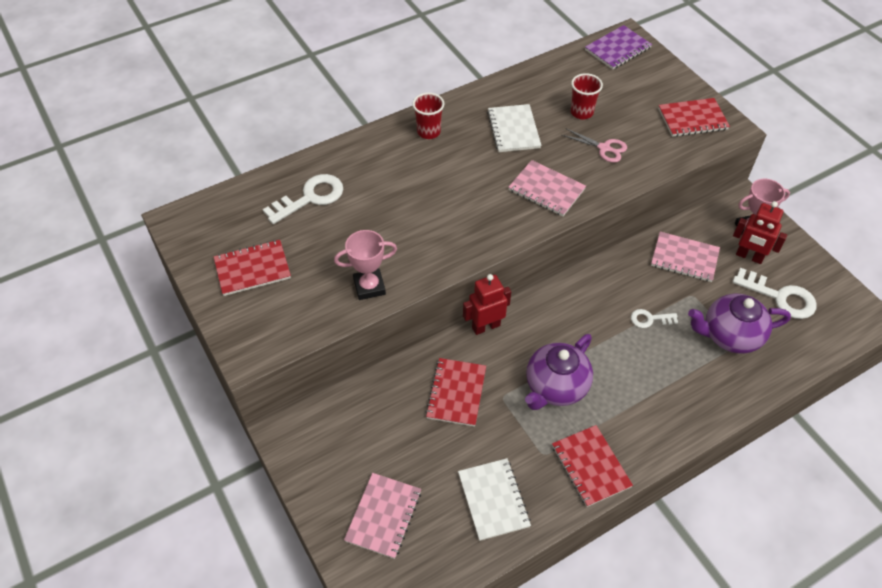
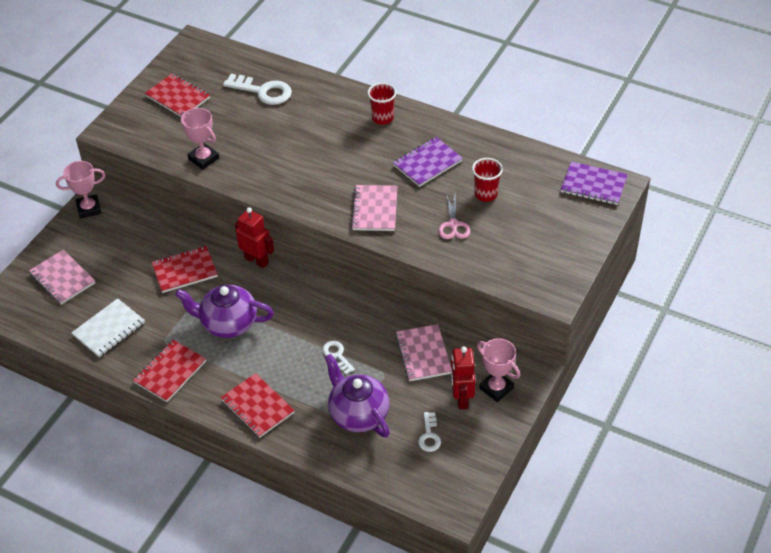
camera: 60 degrees right, 5 degrees down
pink notebook [344,473,421,559] -> pink notebook turned 60 degrees clockwise [29,250,95,305]
white notebook [487,104,541,152] -> purple notebook [393,137,463,187]
red notebook [658,98,730,137] -> red notebook moved to [221,373,295,438]
white key [732,268,817,319] -> white key [418,412,441,452], size x0.56
none -> pink trophy [56,161,106,219]

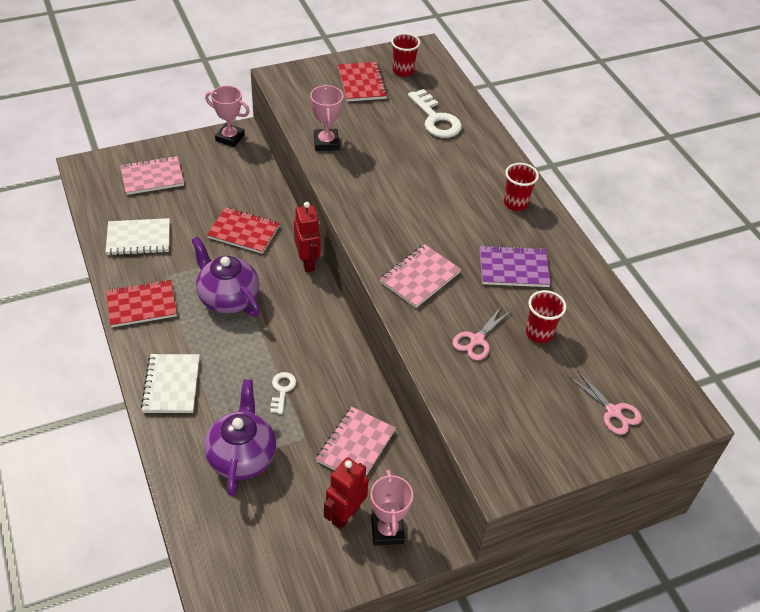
camera: 35 degrees right, 0 degrees up
pink notebook [29,250,95,305] -> pink notebook turned 75 degrees clockwise [120,156,184,195]
red notebook [221,373,295,438] -> white notebook [141,354,200,413]
white key [418,412,441,452] -> none
purple notebook [561,161,628,205] -> none
none -> red cup [391,33,420,77]
none -> pink scissors [569,371,642,435]

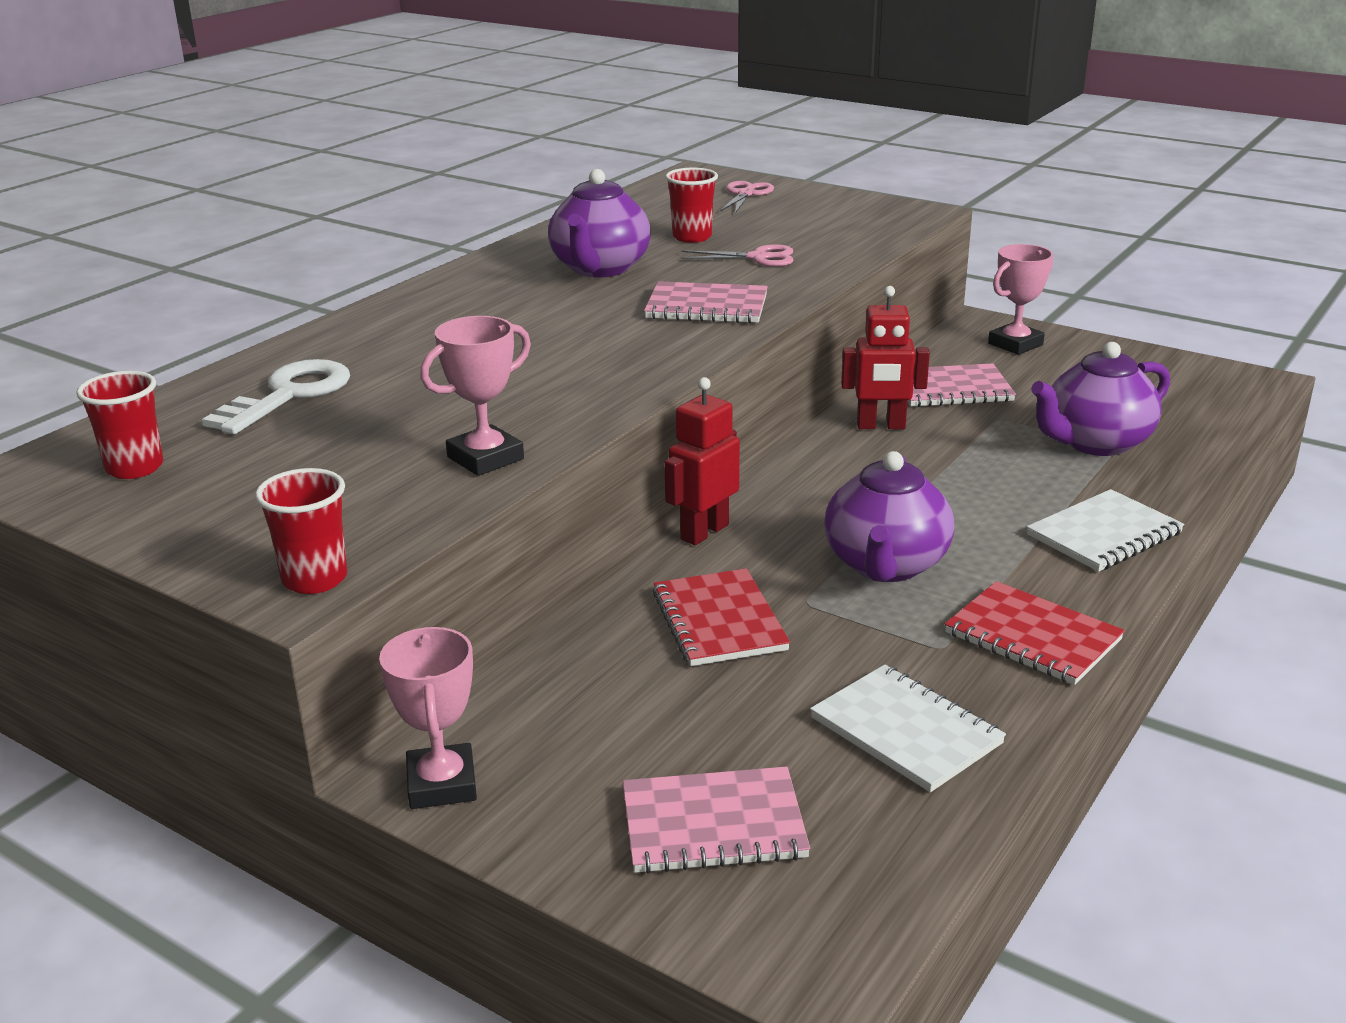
camera: 120 degrees left, 20 degrees down
pink notebook [120,156,184,195] -> pink notebook turned 45 degrees counterclockwise [623,767,810,874]
white key [270,372,296,414] -> none
red robot [324,458,369,529] -> red robot moved to [841,286,930,429]
red notebook [338,62,388,102] -> none
purple notebook [480,245,551,287] -> purple teapot [548,169,651,277]
red cup [504,163,539,211] -> red cup moved to [255,468,347,594]

